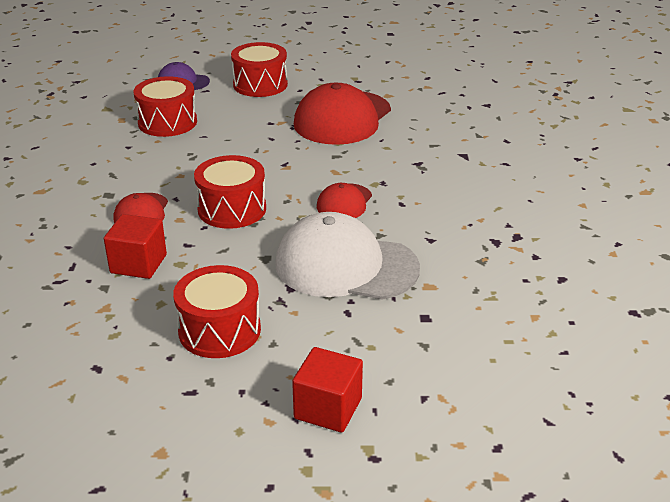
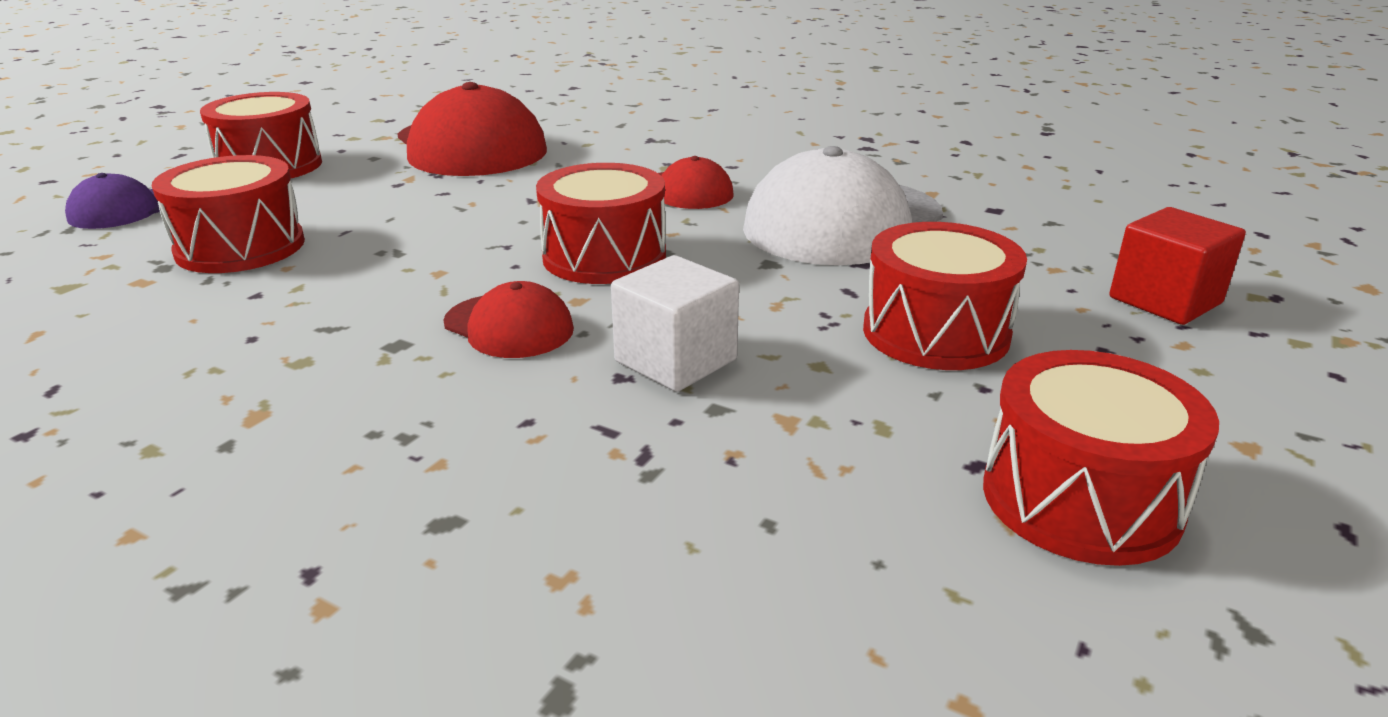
camera: 60 degrees left, 5 degrees down
red cube [104,214,167,279] -> white cube [611,255,739,392]
none -> red drum [983,350,1219,566]

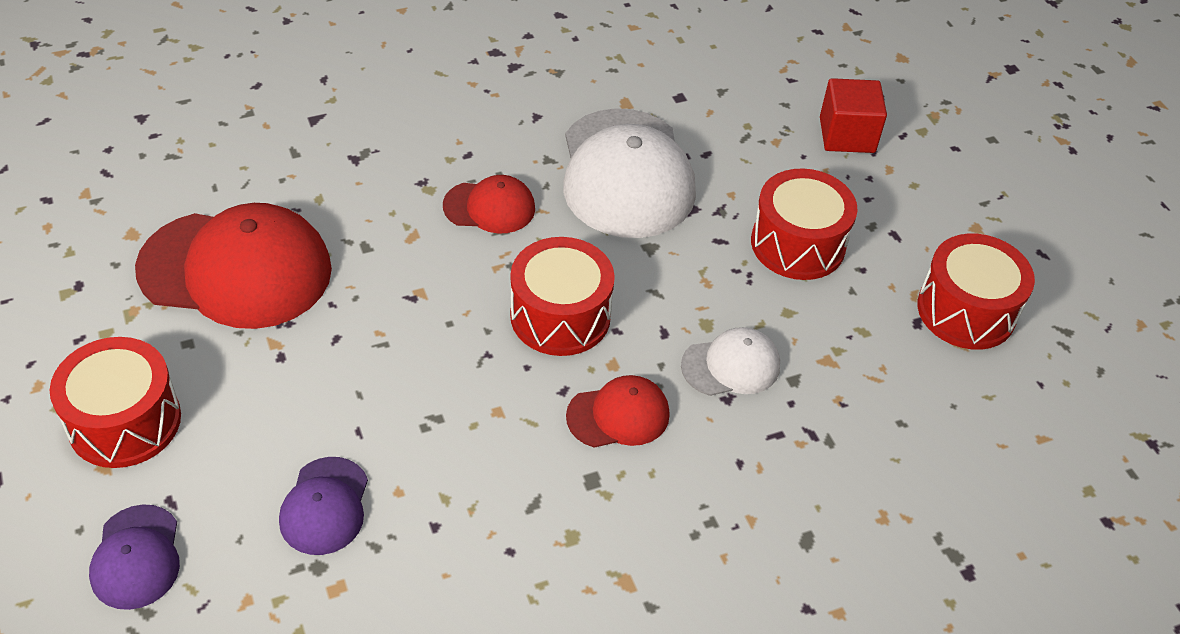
camera: 55 degrees left, 20 degrees up
red drum [152,155,305,273] -> purple cap [279,457,368,555]
white cube [611,255,739,392] -> white cap [681,327,780,396]

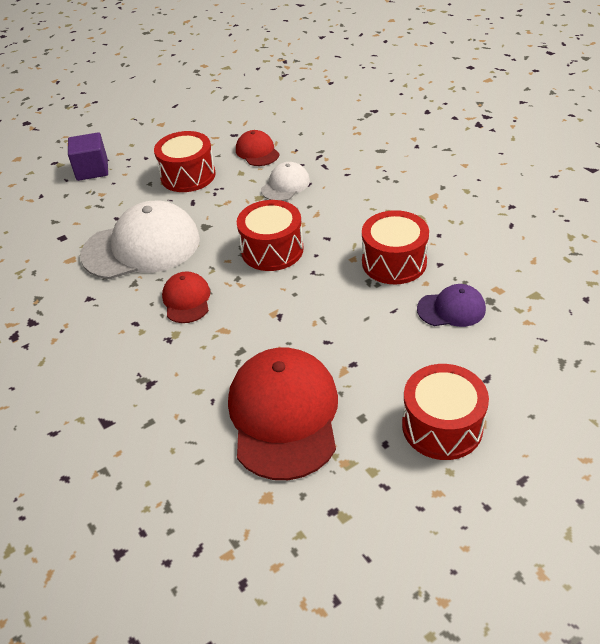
camera: 95 degrees left, 5 degrees down
purple cap [89,504,180,610] -> none
red cap [566,375,670,448] -> red cap moved to [236,130,280,166]
white cap [681,327,780,396] -> white cap turned 60 degrees clockwise [261,162,310,201]
red cube [820,78,887,153] -> purple cube [68,132,108,181]
red drum [917,233,1035,350] -> red drum moved to [362,210,429,285]

